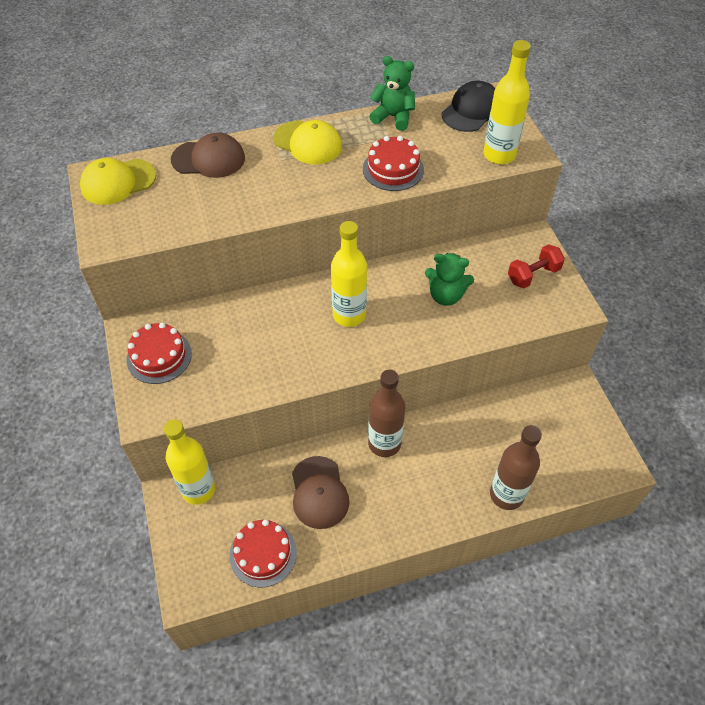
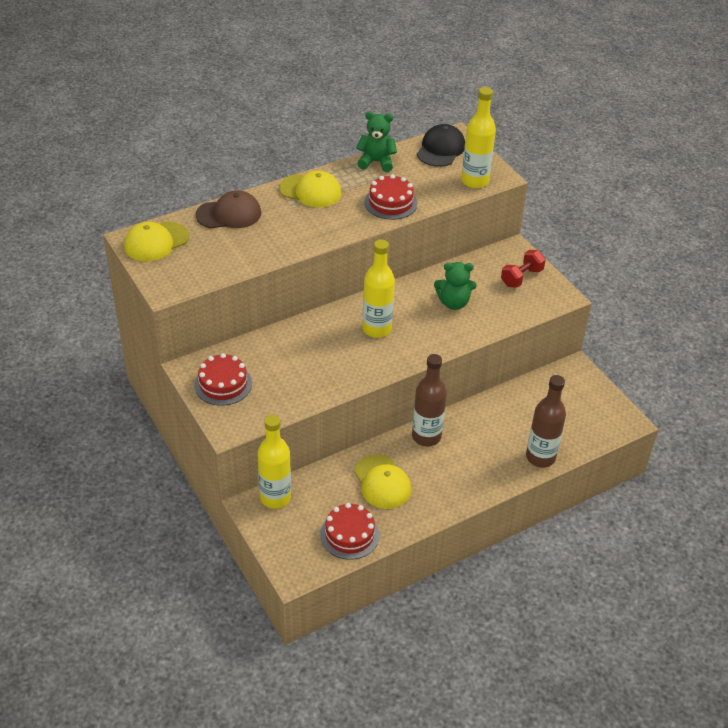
camera: 15 degrees left, 10 degrees down
brown cap [292,456,349,529] -> yellow cap [354,454,411,509]

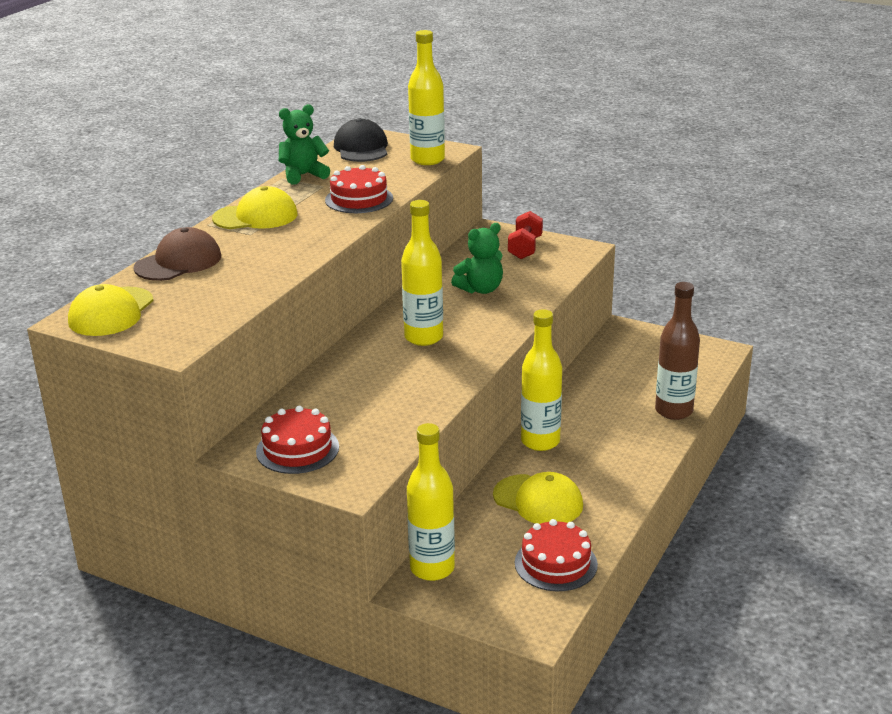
camera: 30 degrees left, 15 degrees down
brown bottle [412,354,447,446] -> yellow bottle [521,309,562,451]

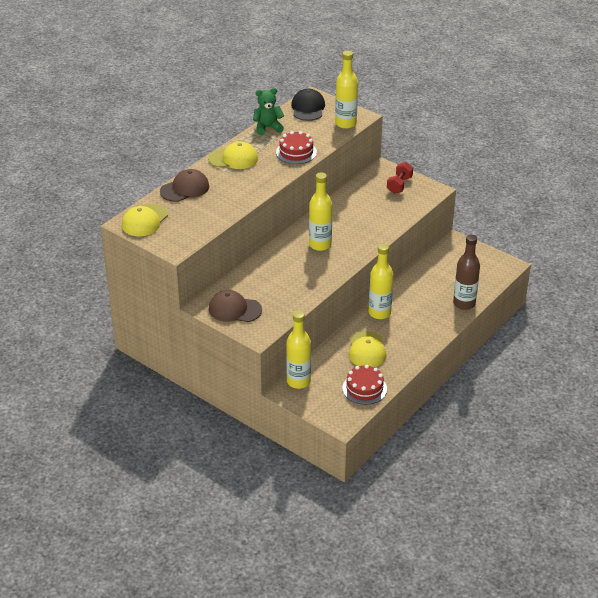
camera: 10 degrees right, 10 degrees up
red cake [256,406,339,474] -> brown cap [209,290,262,322]
green teddy bear [451,223,503,294] -> none
yellow cap [493,472,583,524] -> yellow cap turned 45 degrees clockwise [349,331,387,367]

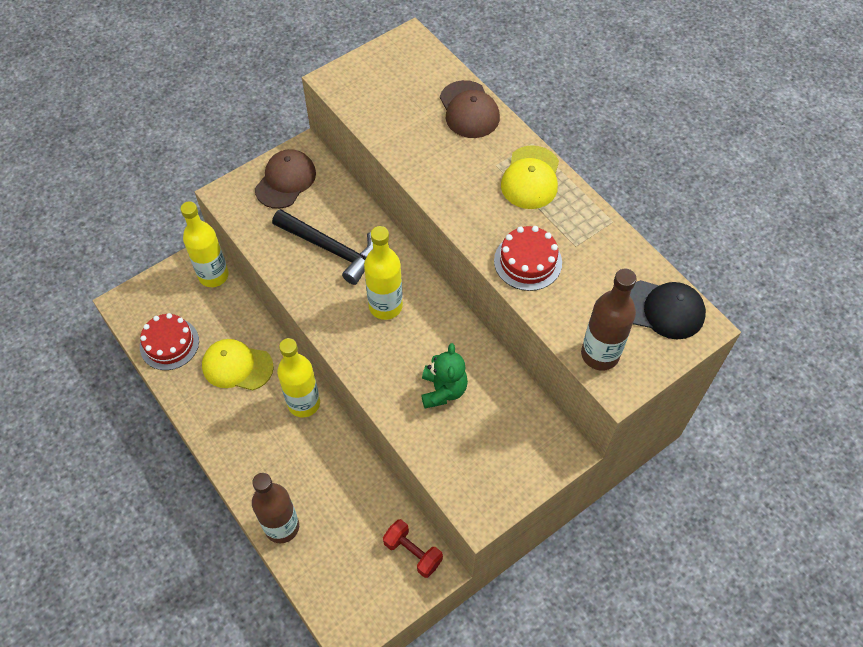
camera: 105 degrees right, 20 degrees up
yellow cap [122,204,168,236] -> none
green teddy bear [253,88,284,135] -> green teddy bear moved to [421,343,468,408]
yellow bottle [335,51,358,129] -> brown bottle [581,269,636,371]
red dumbbell [387,162,413,194] -> red dumbbell moved to [383,519,443,578]
none -> black hammer [272,209,373,285]

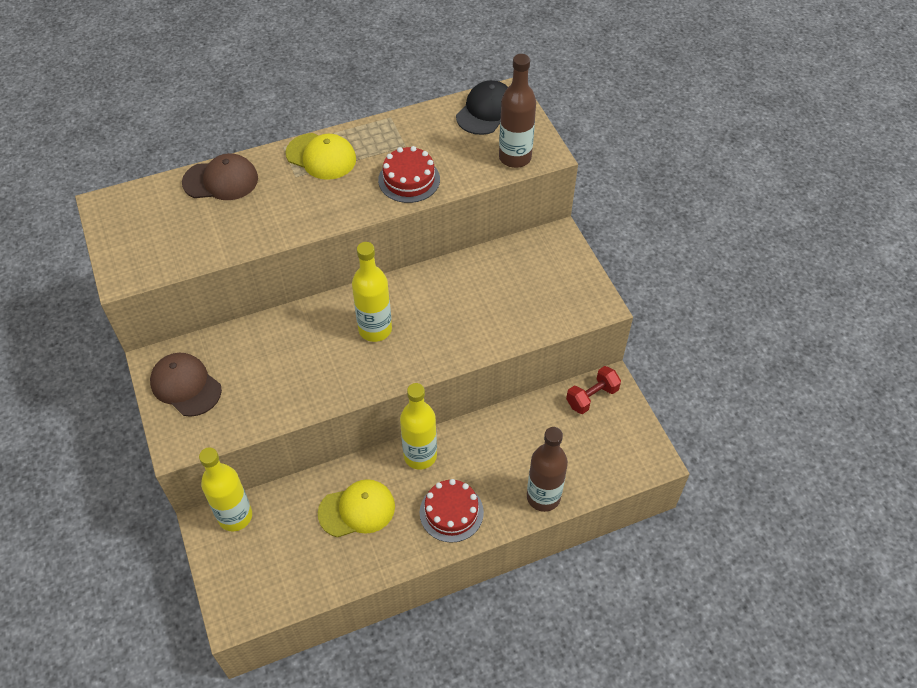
camera: 75 degrees left, 5 degrees down
red cake [140,313,199,370] -> red cake moved to [420,479,484,543]
yellow cap [202,339,274,390] -> yellow cap turned 135 degrees counterclockwise [318,479,395,537]
black hammer [272,209,373,285] -> none
green teddy bear [421,343,468,408] -> none

